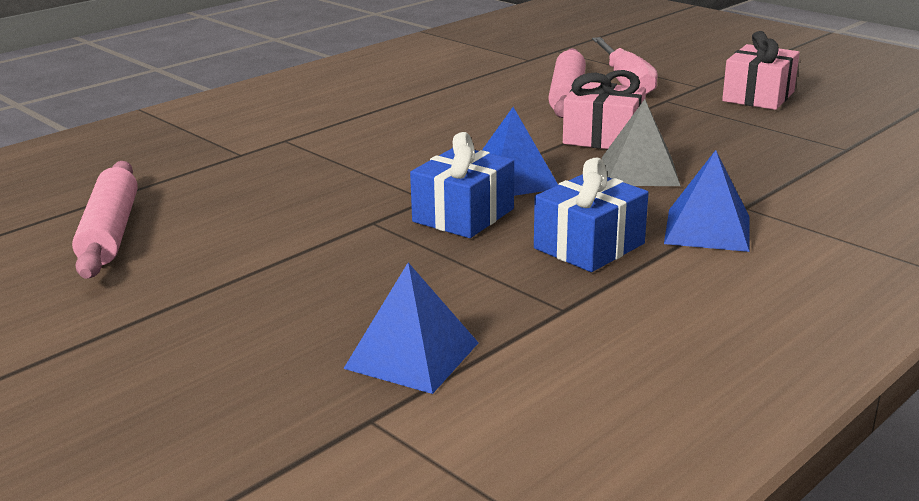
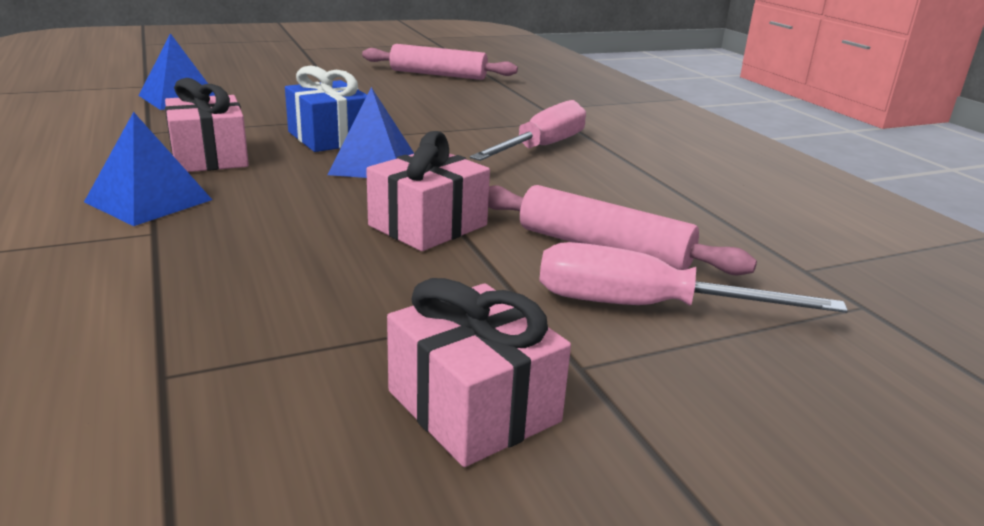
camera: 110 degrees right, 0 degrees up
blue gift [534,158,648,272] -> pink gift [165,78,249,172]
grey pyramid [602,99,681,186] -> none
none -> pink screwdriver [470,100,586,161]

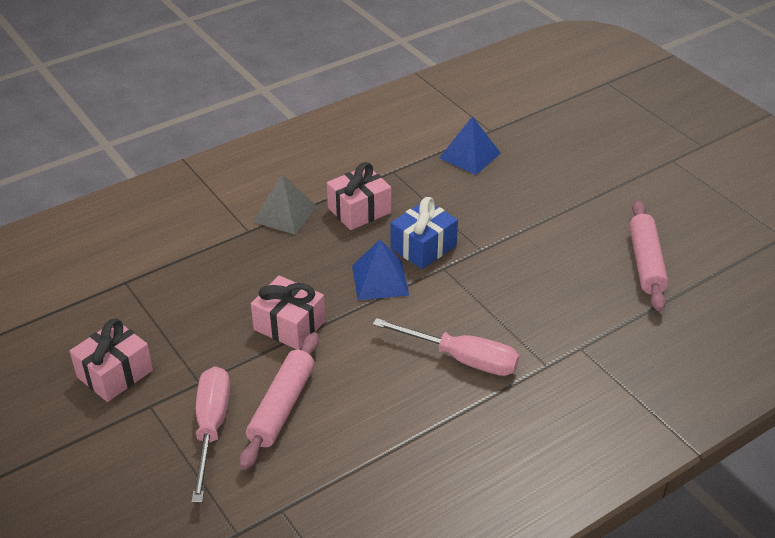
camera: 80 degrees right, 15 degrees up
blue pyramid [84,112,212,226] -> grey pyramid [253,174,317,235]

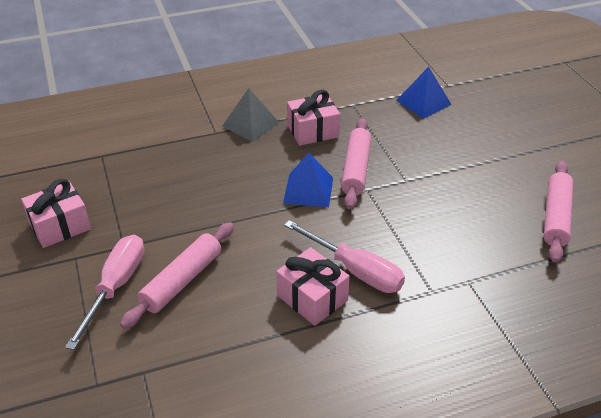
camera: 15 degrees right, 0 degrees up
pink gift [251,276,325,350] -> pink gift moved to [276,247,350,326]
blue gift [390,197,458,269] -> pink rolling pin [341,118,371,209]

